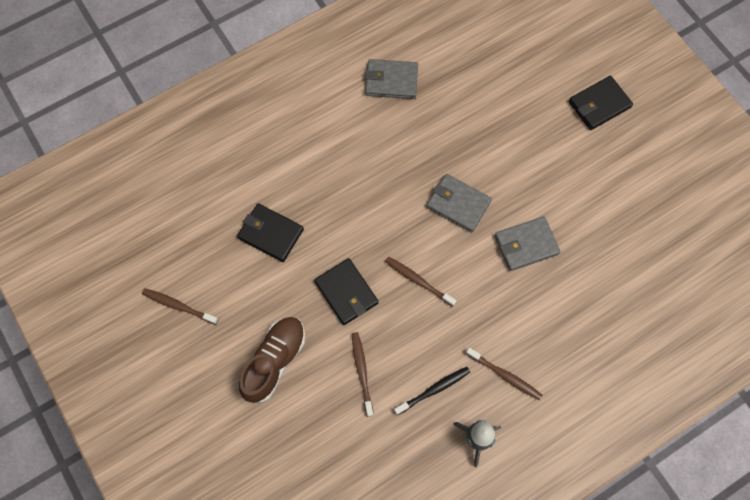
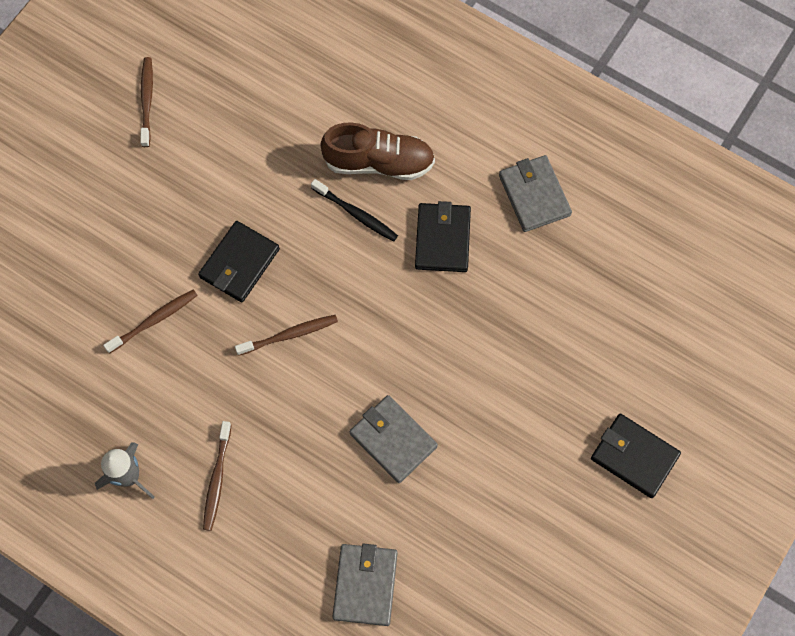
camera: 65 degrees right, 0 degrees up
black wallet [237,203,304,262] -> black wallet moved to [415,201,471,272]
brown shoe [239,317,305,403] -> brown shoe moved to [320,122,435,180]
brown toothbrush [385,257,457,307] -> brown toothbrush turned 60 degrees clockwise [235,315,338,356]
black toothbrush [394,367,470,415] -> black toothbrush moved to [311,179,398,242]
grey wallet [426,174,492,233] -> grey wallet moved to [332,544,398,626]

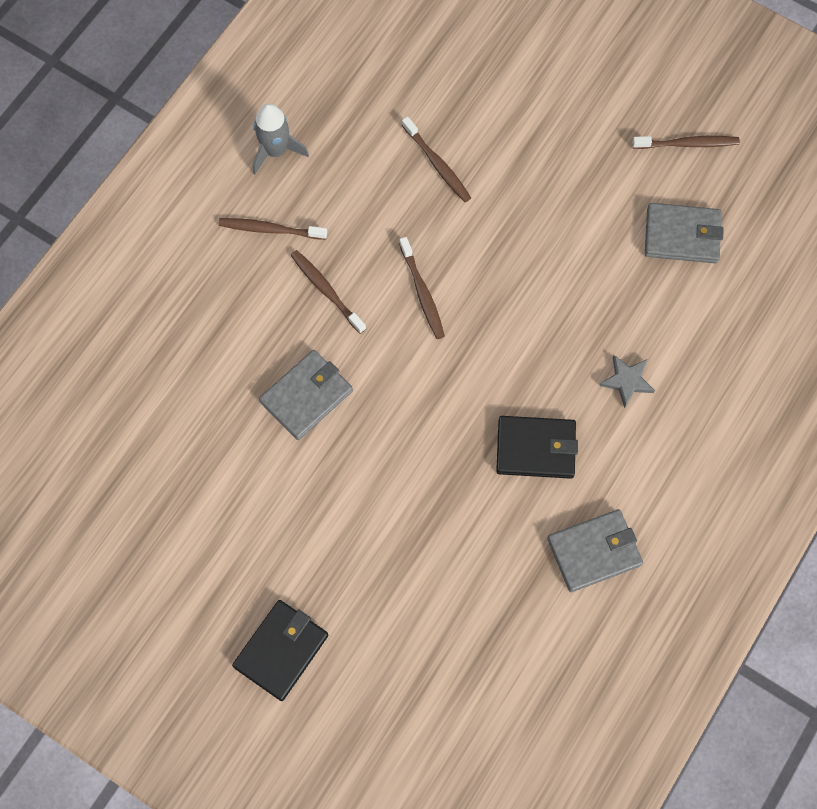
camera: 90 degrees right, 0 degrees up
black wallet [198,221,280,302] -> none
black toothbrush [311,179,398,242] -> none
brown shoe [320,122,435,180] -> grey star [599,355,655,408]
grey wallet [332,544,398,626] -> grey wallet moved to [645,203,724,263]
none -> brown toothbrush [291,250,366,334]

